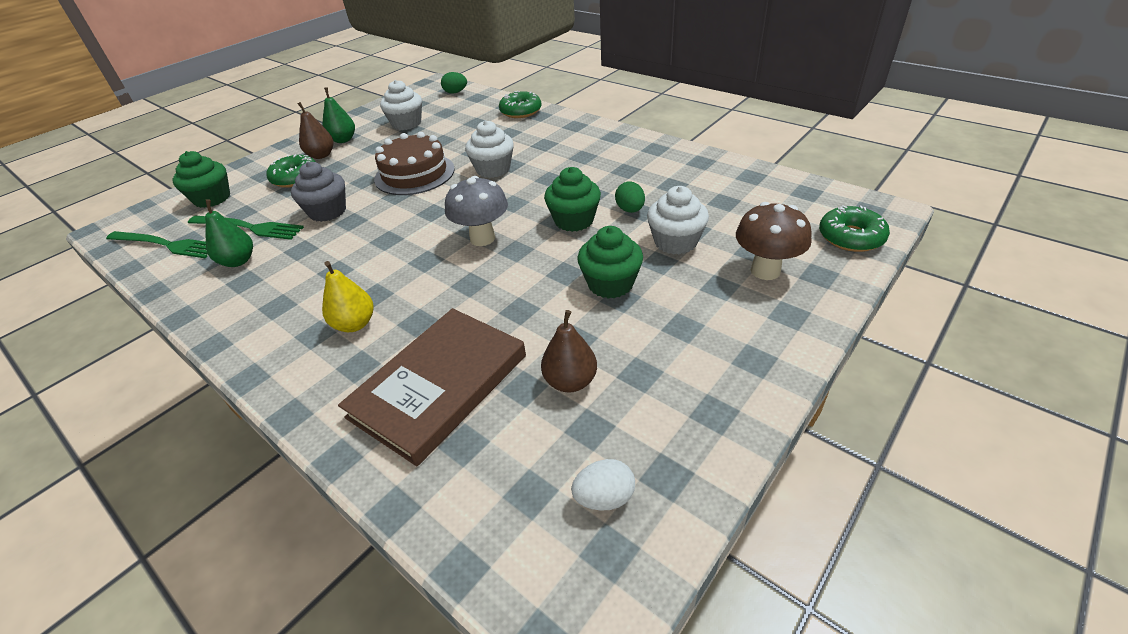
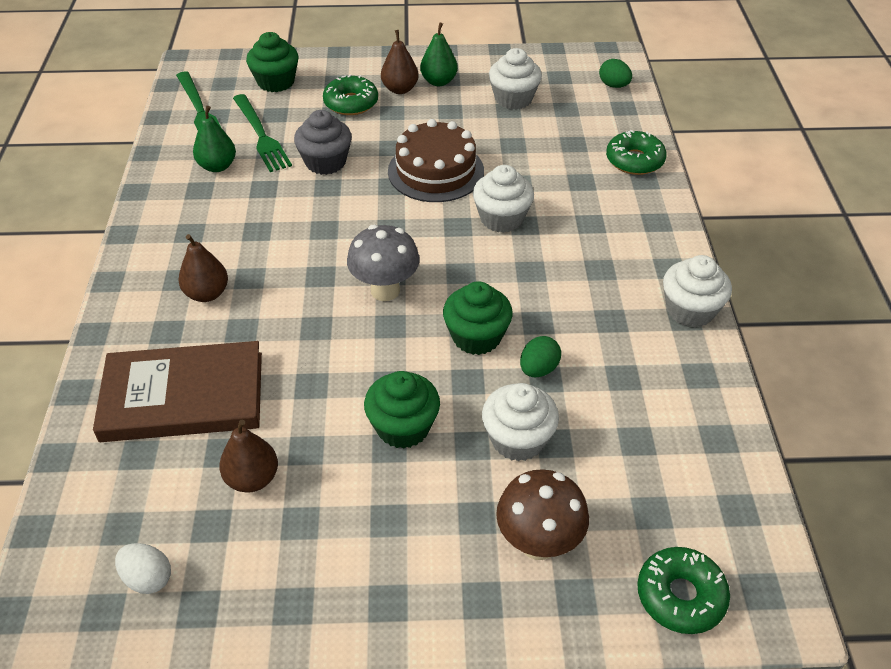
camera: 45 degrees right, 5 degrees up
yellow pear [322,261,374,332] -> brown pear [178,234,228,302]
none -> white cupcake [663,255,732,327]

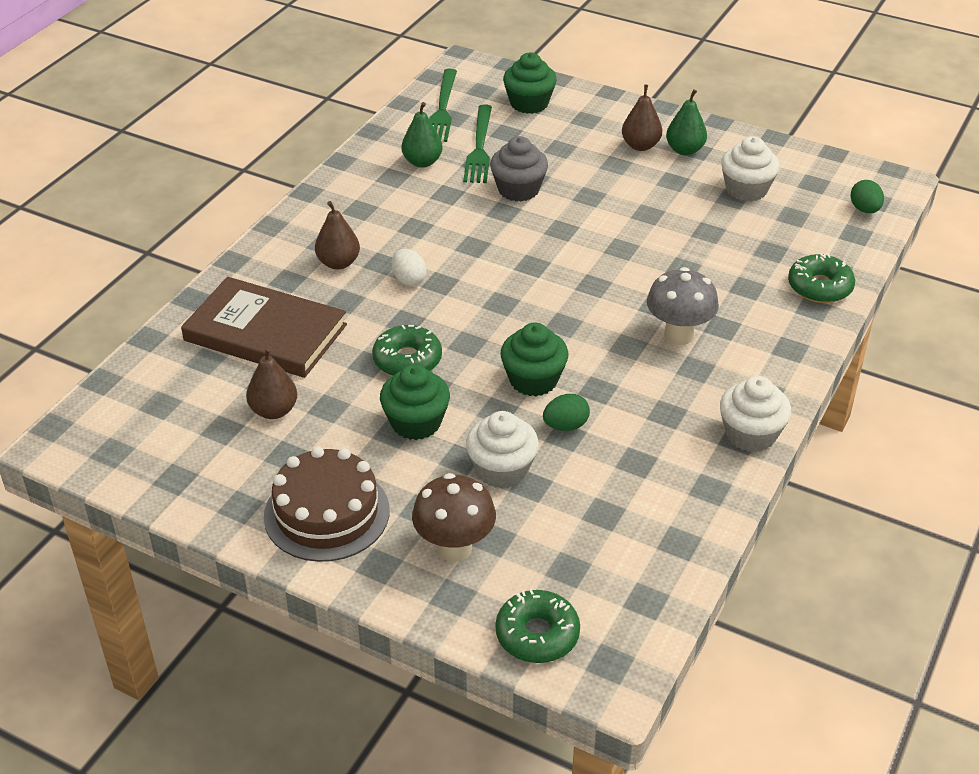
camera: 30 degrees right, 5 degrees down
white egg [115,543,171,594] -> white egg moved to [392,249,427,286]
green donut [323,75,378,115] -> green donut moved to [372,325,442,376]
grey mushroom [347,225,420,301] -> grey mushroom moved to [647,267,719,345]
brown cake [388,119,484,202] -> brown cake moved to [264,447,390,562]
white cupcake [473,165,534,233] -> none

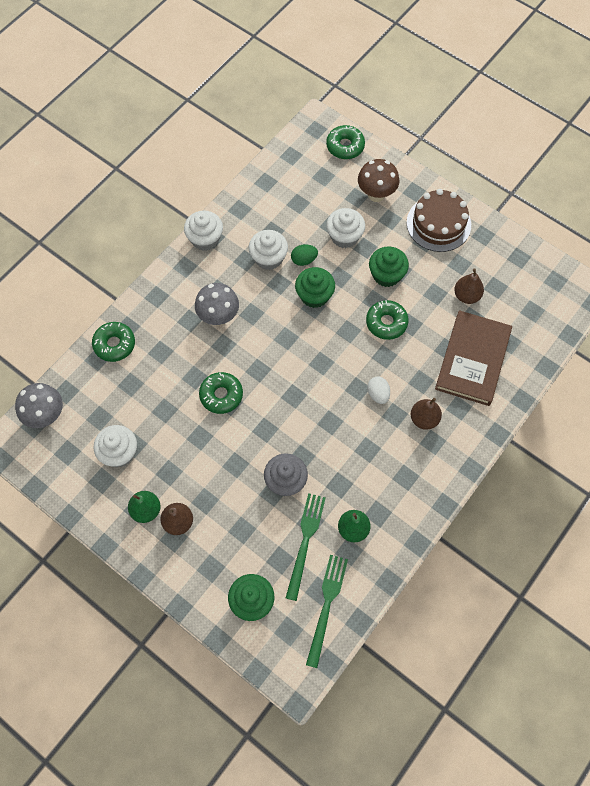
camera: 170 degrees left, 25 degrees up
brown book [181,277,347,378] -> brown book turned 75 degrees clockwise [435,310,512,406]
green egg [850,180,884,213] -> grey mushroom [15,383,63,428]
none -> green donut [199,372,243,414]
none -> white cupcake [249,230,288,270]

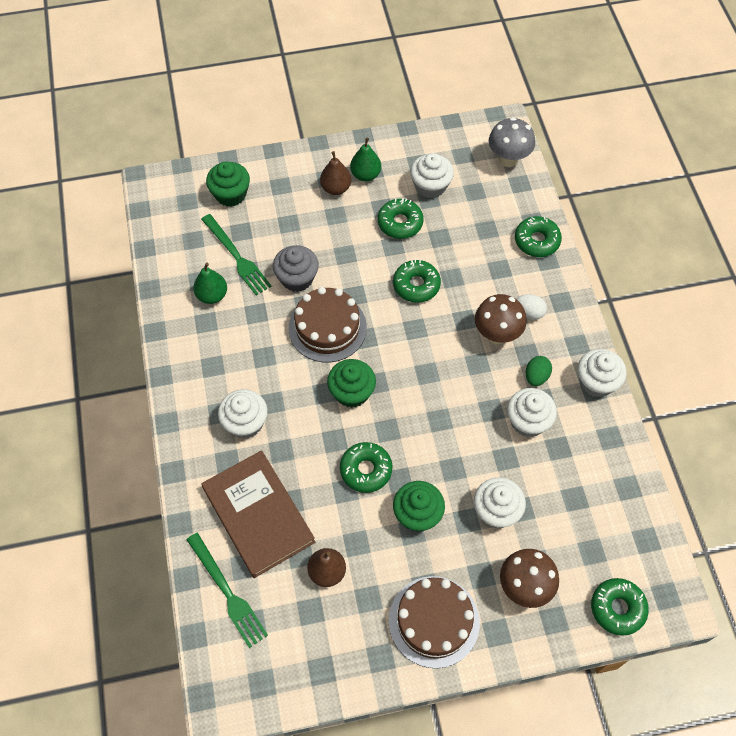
camera: 130 degrees right, 5 degrees down
grey mushroom [195,283,239,326] -> brown mushroom [475,294,527,344]
green egg [291,244,318,266] -> green egg moved to [526,356,552,386]
green cupcake [295,267,335,308] -> green cupcake moved to [327,359,376,408]
green fork [306,555,348,668] -> green fork moved to [186,532,268,648]
white egg [367,377,390,404] -> white egg moved to [517,294,547,320]
brown pear [411,398,442,430] -> white cupcake [218,389,268,439]
none -> brown cake [289,287,367,363]
none -> green donut [378,198,424,239]

